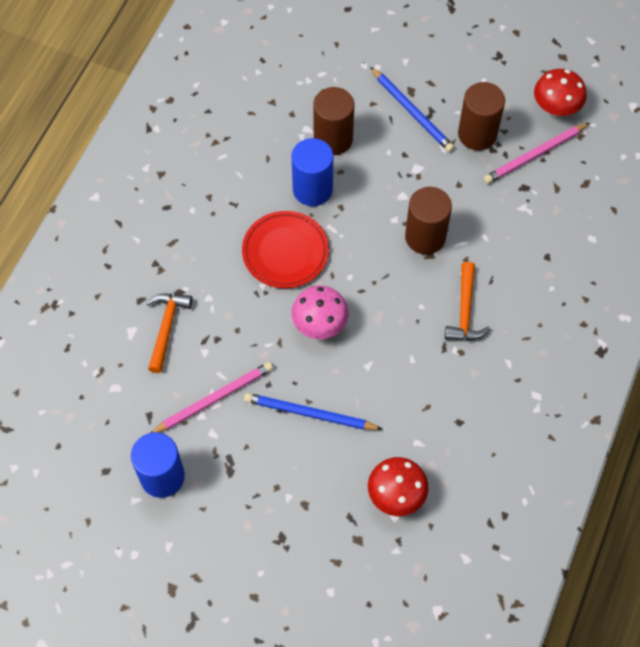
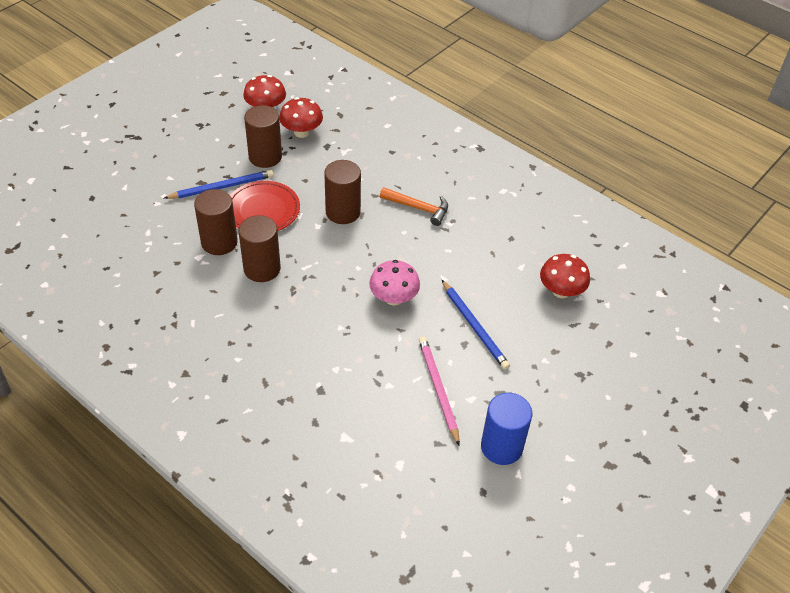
camera: 75 degrees left, 15 degrees down
orange hammer [146,294,192,373] -> none
red plate [242,211,329,288] -> red plate moved to [230,181,300,231]
blue pencil [244,393,382,430] -> blue pencil turned 60 degrees counterclockwise [442,280,510,370]
blue cylinder [292,138,333,206] -> brown cylinder [238,215,281,282]
pink pencil [484,123,589,184] -> red mushroom [279,97,323,138]

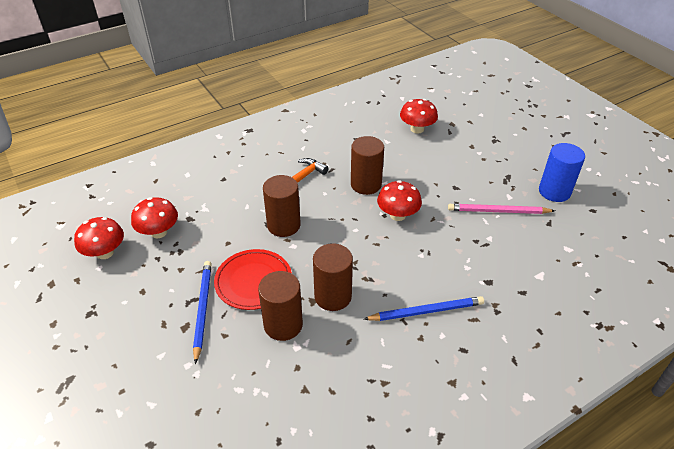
camera: 70 degrees left, 5 degrees down
brown cylinder [244,105,282,168] -> brown cylinder moved to [351,136,384,195]
pink mushroom [369,260,420,305] -> red mushroom [377,180,422,221]
blue pencil [442,280,510,370] -> blue pencil moved to [364,296,484,321]

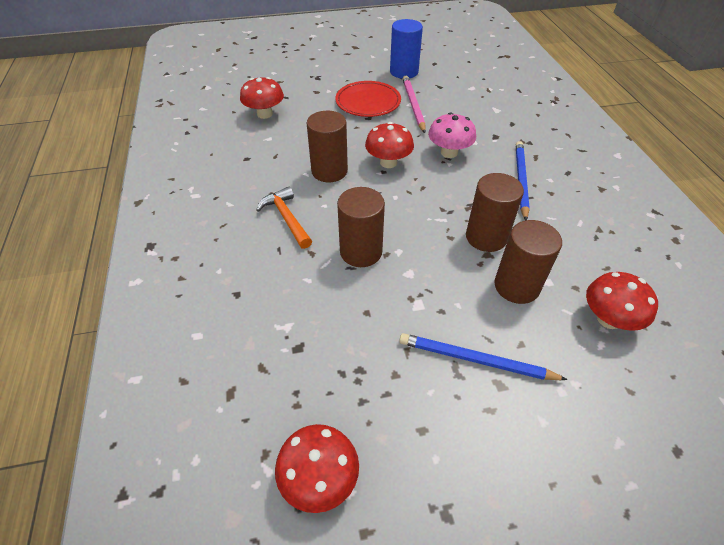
camera: 70 degrees left, 5 degrees up
red mushroom [131,197,178,238] -> red mushroom moved to [586,272,658,331]
red plate [214,249,292,310] -> red plate moved to [335,81,401,117]
pink pencil [448,204,555,214] -> pink pencil turned 150 degrees clockwise [403,76,426,133]
none -> pink mushroom [428,113,476,158]

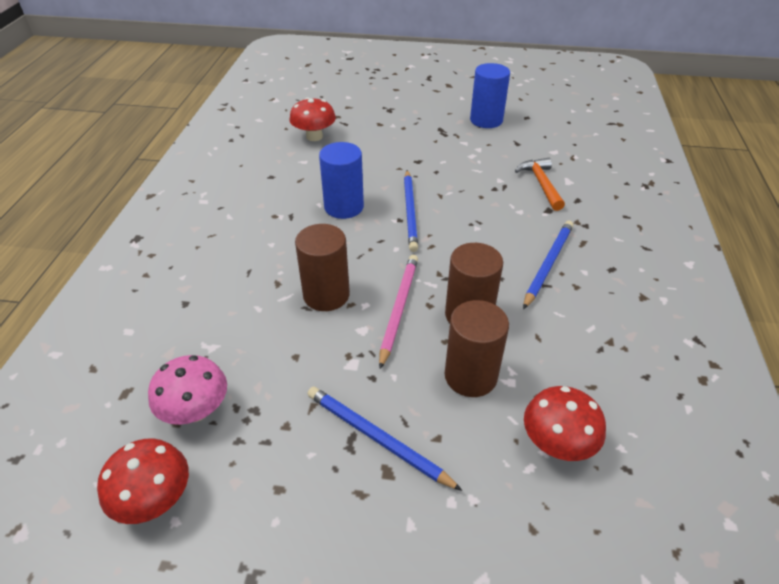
camera: 20 degrees right, 5 degrees down
orange hammer [256,187,312,249] -> orange hammer moved to [515,158,565,211]
brown cylinder [307,111,348,182] -> blue cylinder [319,142,364,219]
red plate [335,81,401,117] -> none
red mushroom [365,122,414,168] -> blue pencil [404,170,418,252]
pink pencil [403,76,426,133] -> pink pencil moved to [379,255,418,369]
pink mushroom [428,113,476,158] -> pink mushroom moved to [148,355,227,425]

